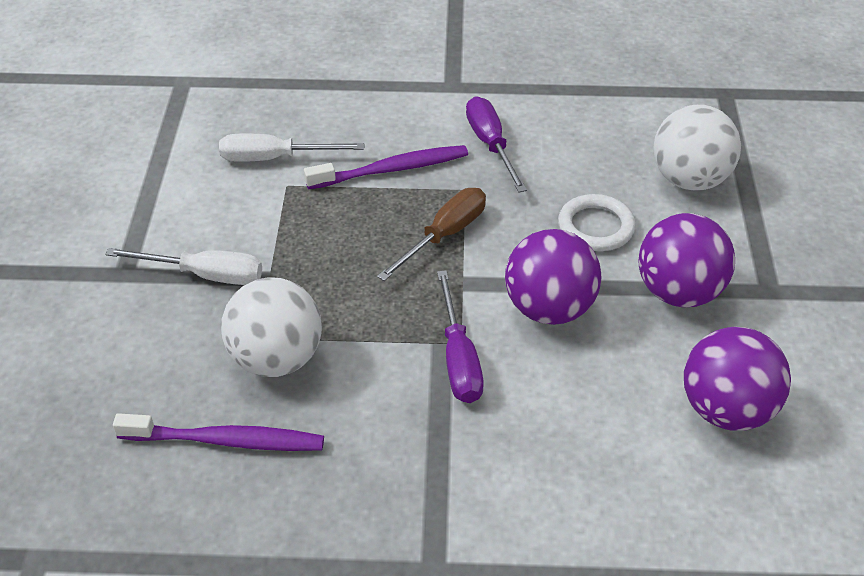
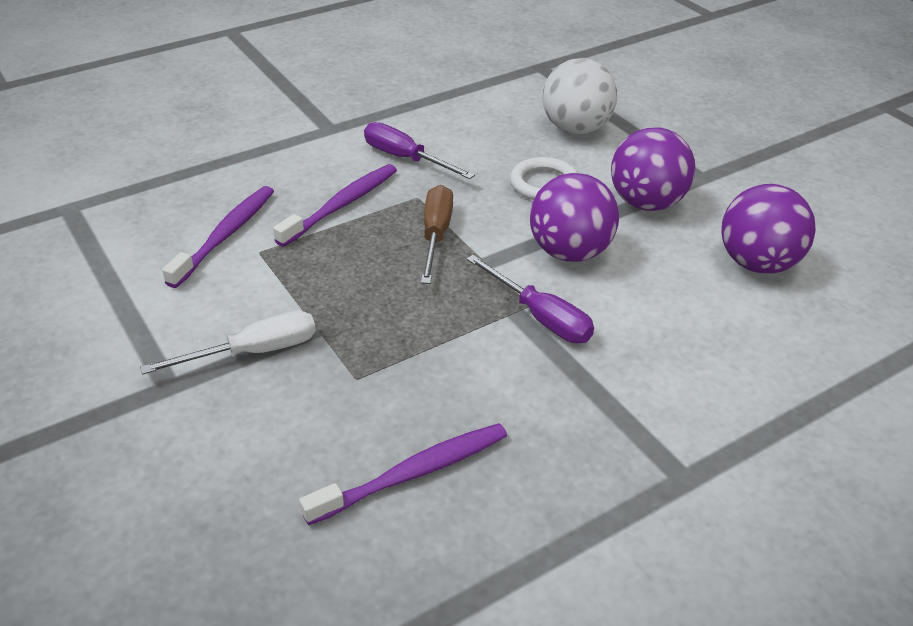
camera: 35 degrees left, 5 degrees down
white screwdriver [219,134,365,162] -> purple toothbrush [162,186,274,288]
white ball [221,277,322,377] -> none

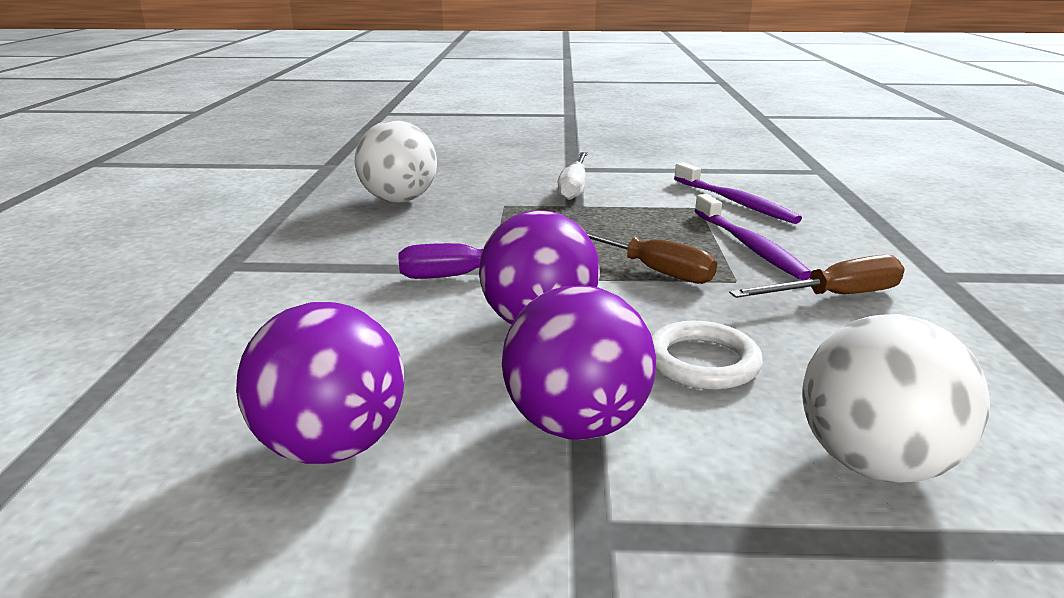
camera: 125 degrees right, 15 degrees down
purple toothbrush [299,423,507,525] -> white ball [355,120,437,203]
purple screwdriver [364,122,475,179] -> brown screwdriver [729,255,905,298]

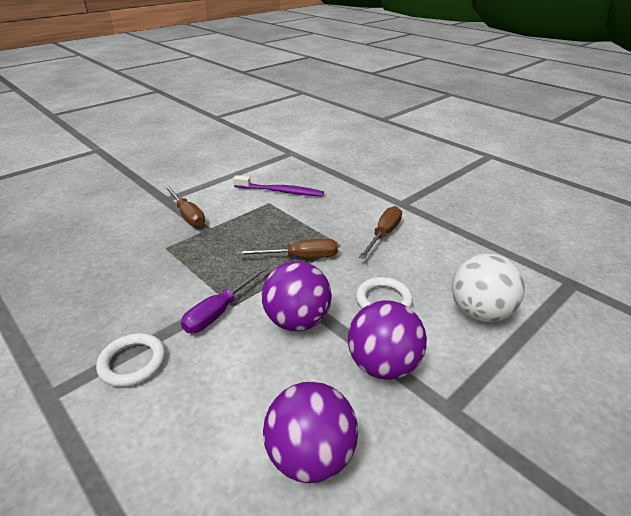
camera: 45 degrees left, 10 degrees up
white ball [355,120,437,203] -> none
white screwdriver [557,152,588,200] -> brown screwdriver [164,186,205,227]
purple toothbrush [695,194,811,280] -> none
none -> white ring [96,333,166,387]

